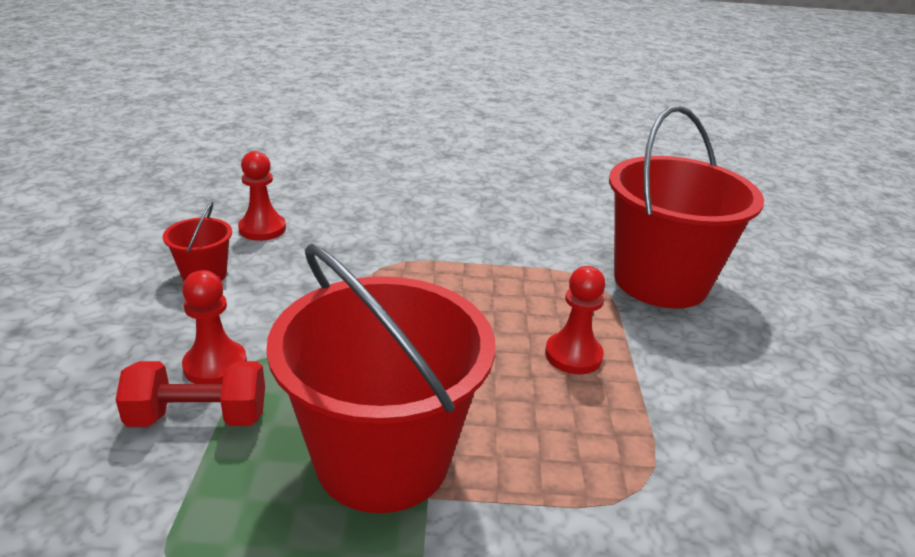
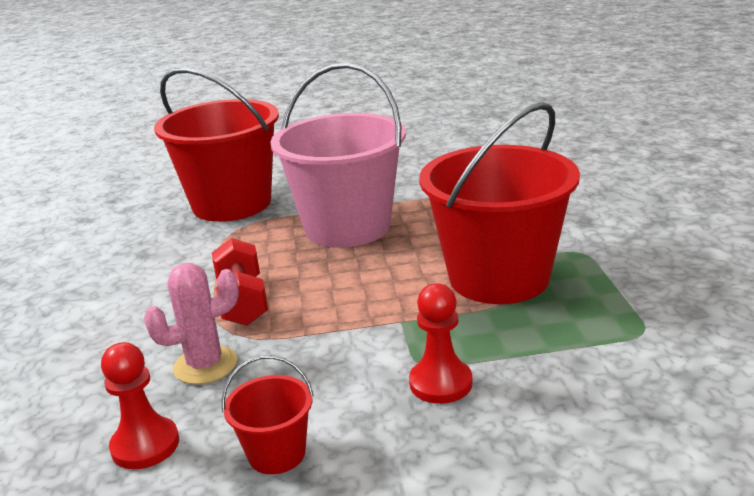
camera: 95 degrees left, 5 degrees down
red dumbbell [116,361,265,427] -> red dumbbell moved to [212,238,268,326]
red pawn [545,266,606,374] -> pink bucket [270,63,406,248]
none -> pink cactus [144,263,239,384]

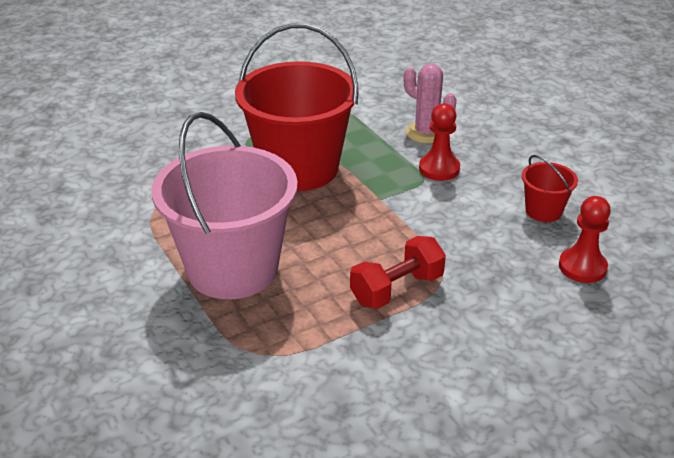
camera: 115 degrees left, 10 degrees up
pink cactus [144,263,239,384] -> pink cactus moved to [404,64,456,144]
red bucket [154,68,279,222] -> none

